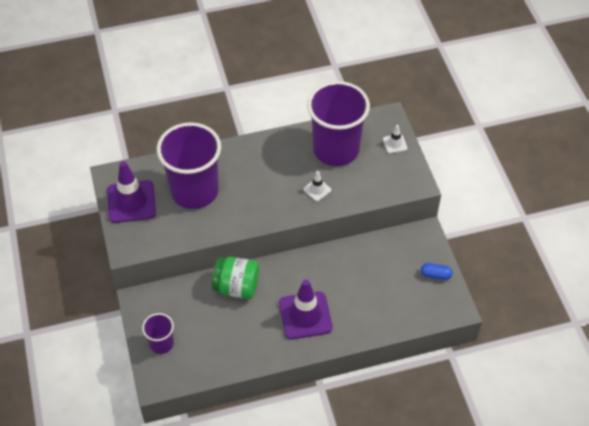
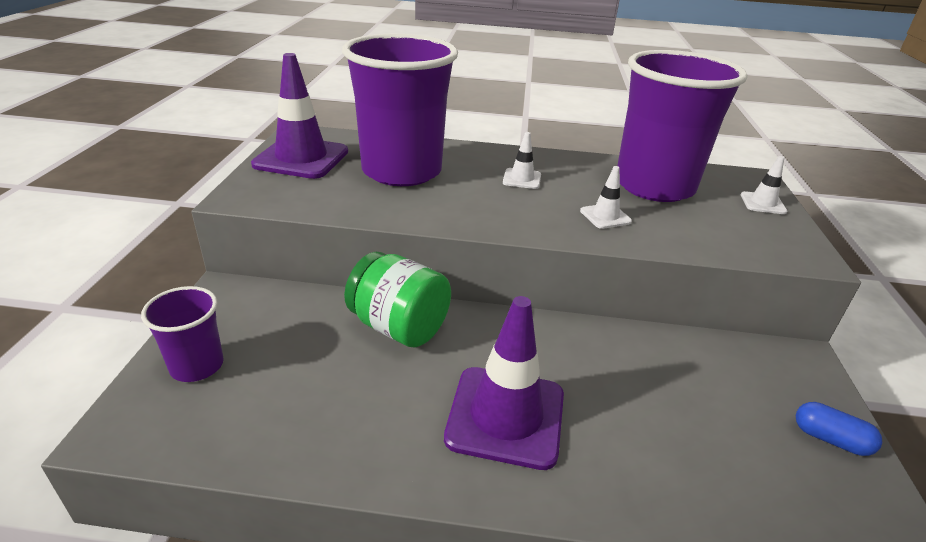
camera: 20 degrees right, 20 degrees down
none -> white traffic cone [503,132,541,189]

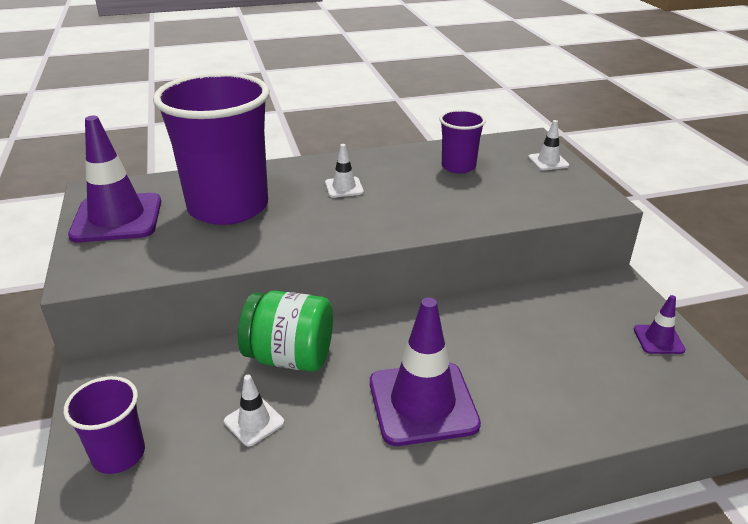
camera: 20 degrees left, 0 degrees up
white traffic cone [580,166,632,229] -> white traffic cone moved to [224,375,284,446]
purple cup [617,50,748,202] -> purple cup [439,110,486,174], size x0.48
blue capsule [796,402,882,456] -> purple traffic cone [634,295,686,354]

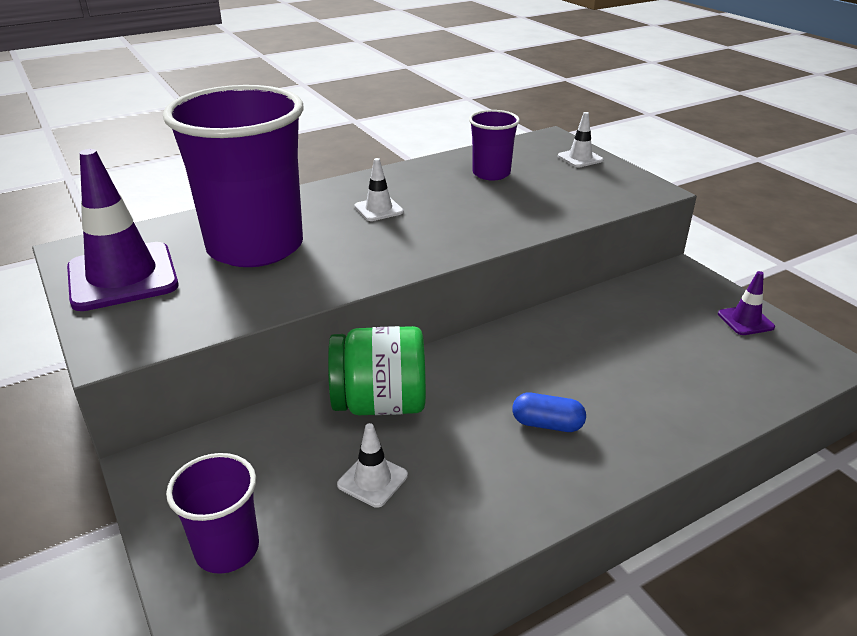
camera: 15 degrees left, 0 degrees up
purple traffic cone [370,298,481,446] -> blue capsule [512,393,586,432]

